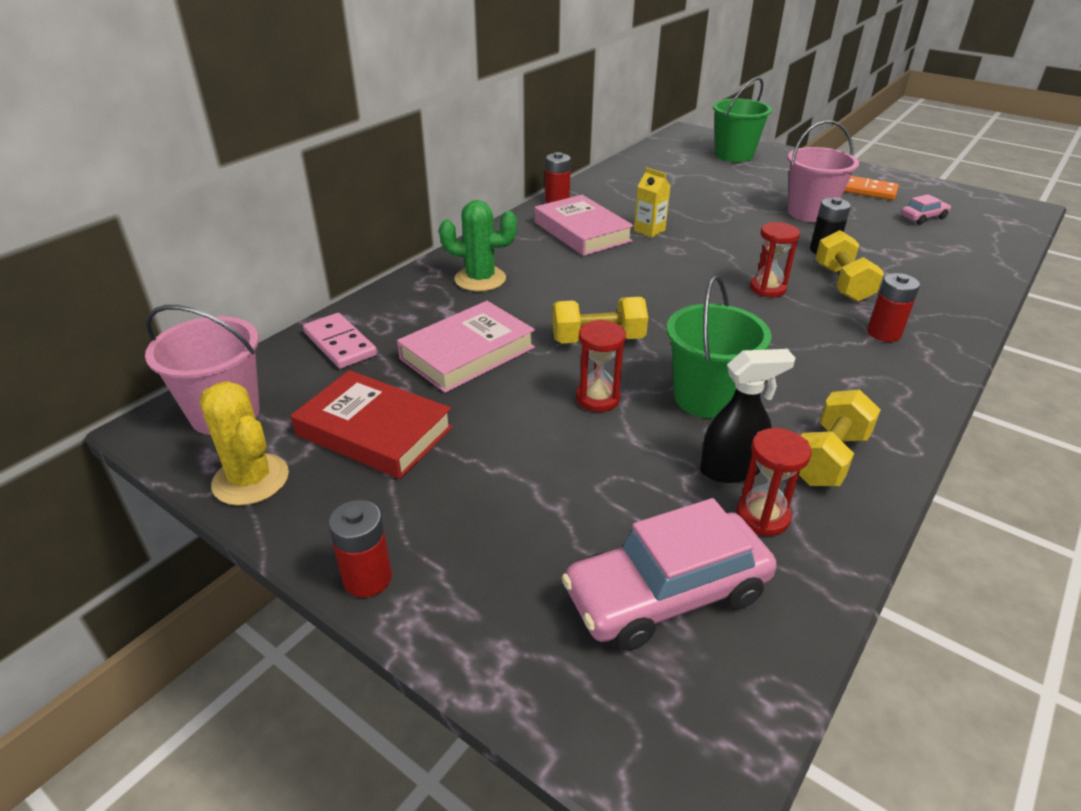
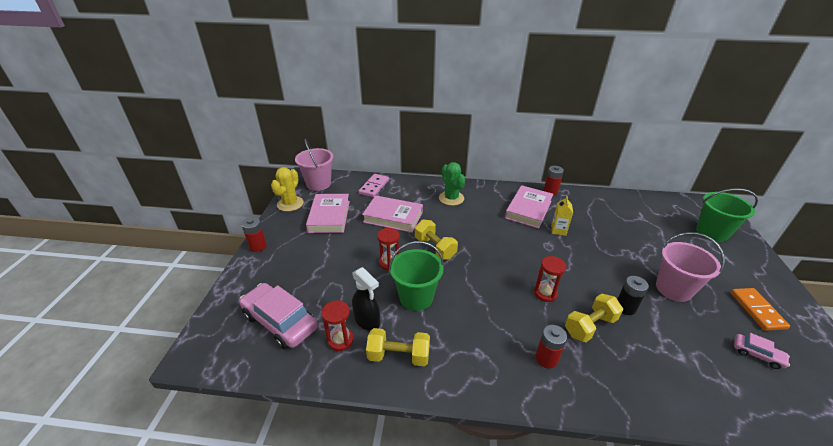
camera: 60 degrees right, 0 degrees up
red book [291,370,453,479] -> pink book [306,194,350,233]

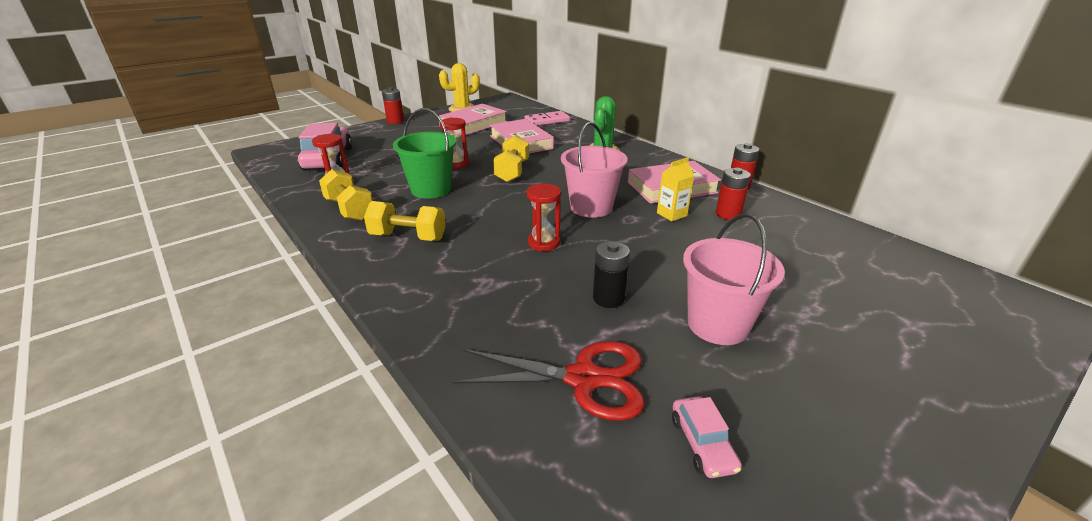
camera: 45 degrees right, 5 degrees down
pink bucket [295,139,334,191] -> pink bucket moved to [561,122,628,218]
black spray bottle [352,267,380,331] -> none
red battery [535,325,567,368] -> red battery moved to [716,168,751,220]
yellow dumbbell [565,294,623,342] -> yellow dumbbell moved to [364,201,446,241]
green bucket [696,188,758,242] -> none
orange domino [731,288,790,331] -> none
none -> red scissors [452,341,645,421]

